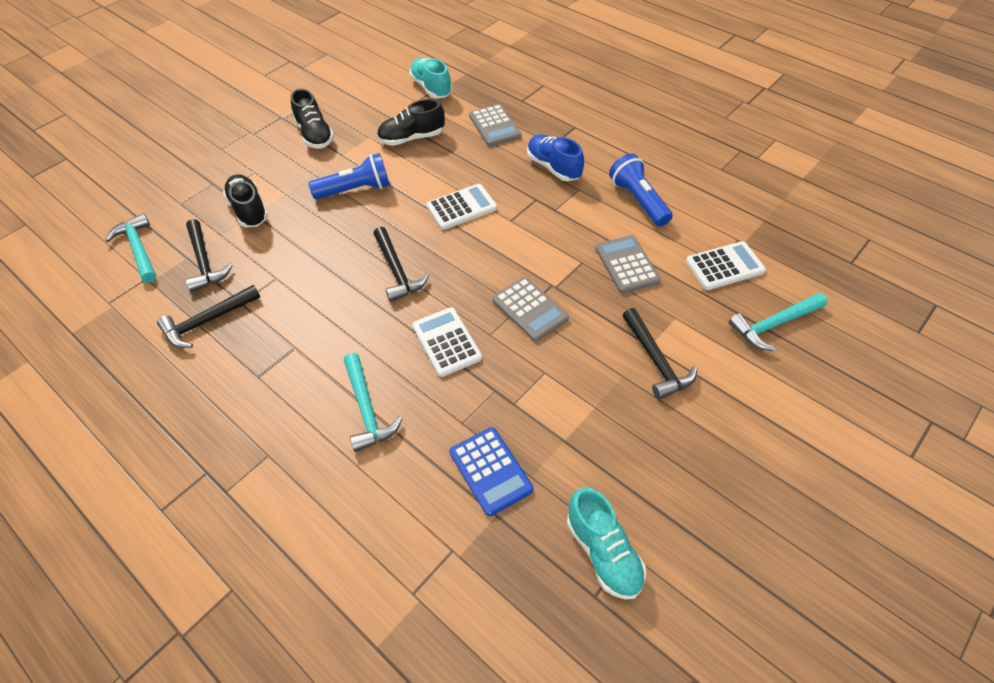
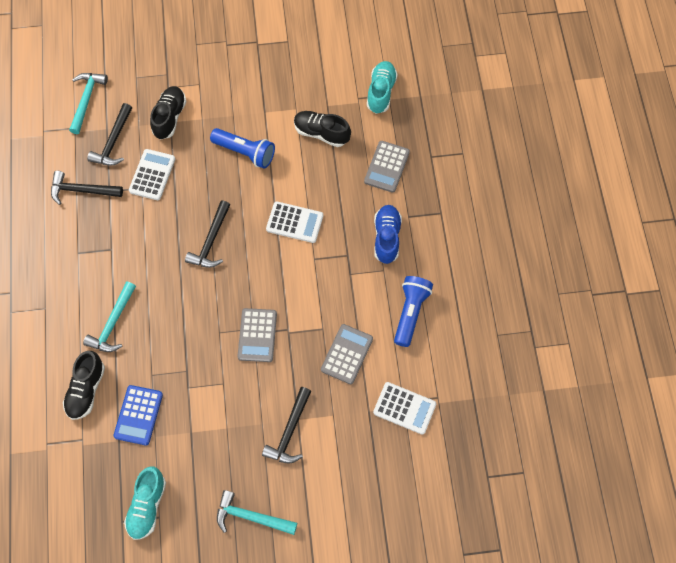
camera: 40 degrees right, 15 degrees up
black shoe [291,89,334,149] -> black shoe moved to [63,351,105,420]
white calculator [412,307,482,377] -> white calculator moved to [129,149,175,200]
turquoise hammer [729,293,828,351] -> turquoise hammer moved to [217,490,297,535]

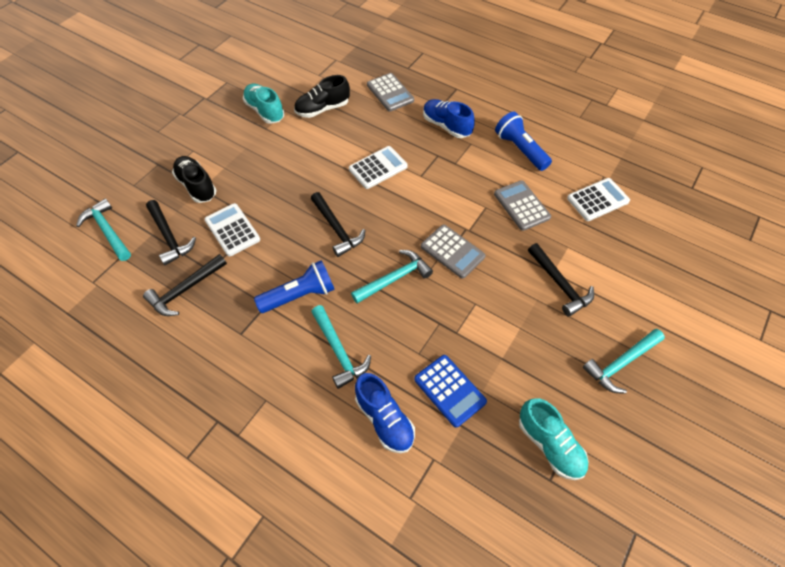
camera: 50 degrees left, 10 degrees down
black shoe [63,351,105,420] -> blue shoe [355,373,415,453]
blue flashlight [210,128,275,169] -> blue flashlight moved to [254,260,335,313]
turquoise shoe [367,61,398,114] -> turquoise shoe moved to [243,84,284,124]
none -> turquoise hammer [351,250,433,304]

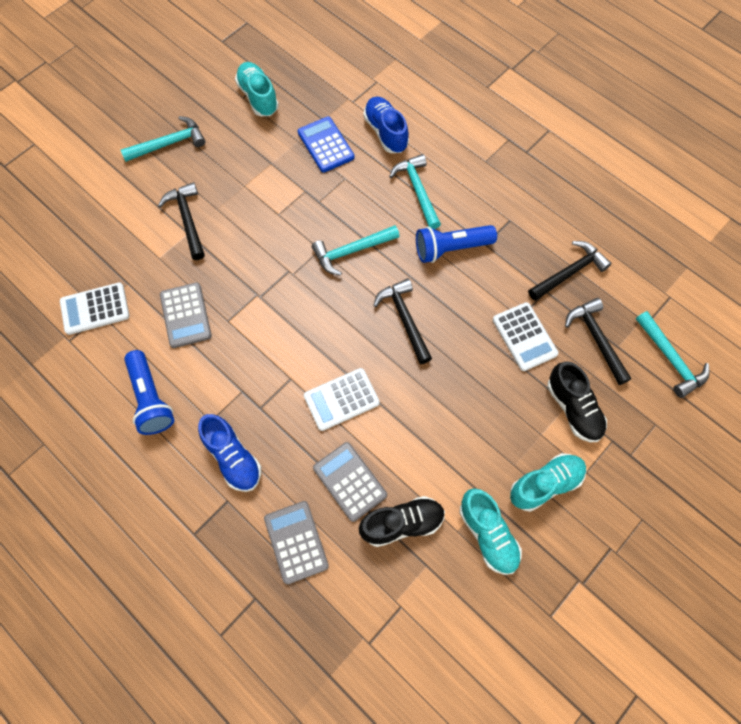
camera: 170 degrees left, 10 degrees up
grey calculator [421,225,485,279] -> grey calculator moved to [313,442,387,522]
none -> turquoise shoe [510,453,587,512]

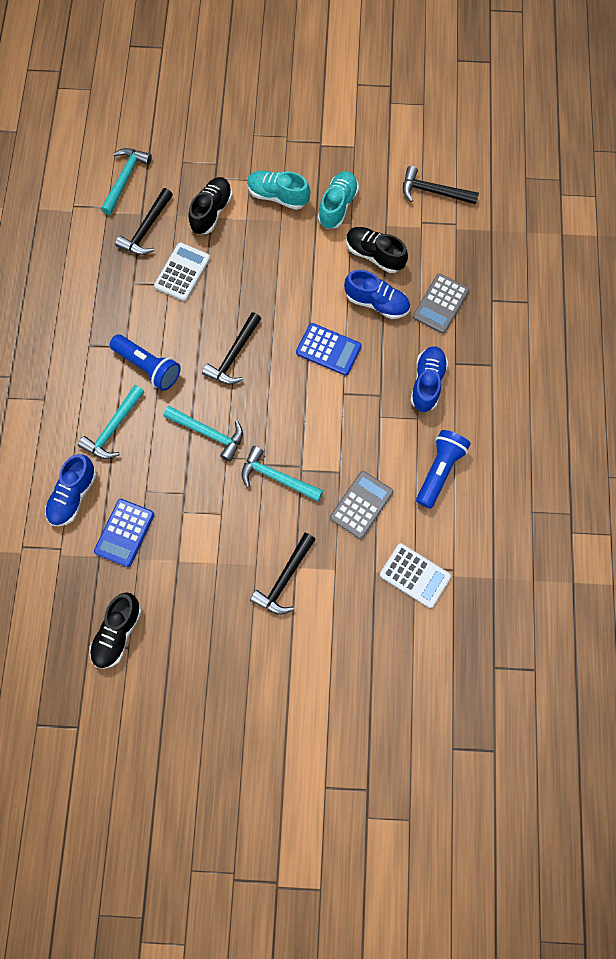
camera: 130 degrees left, 5 degrees up
turquoise hammer [121,116,205,162] -> turquoise hammer moved to [241,446,323,501]
turquoise shoe [235,62,279,116] -> black shoe [89,592,142,669]
white calculator [304,368,380,431] -> blue calculator [296,323,362,376]
grey calculator [313,442,387,522] -> blue shoe [344,270,410,319]
black hammer [528,241,612,301] -> black hammer moved to [403,166,479,204]

